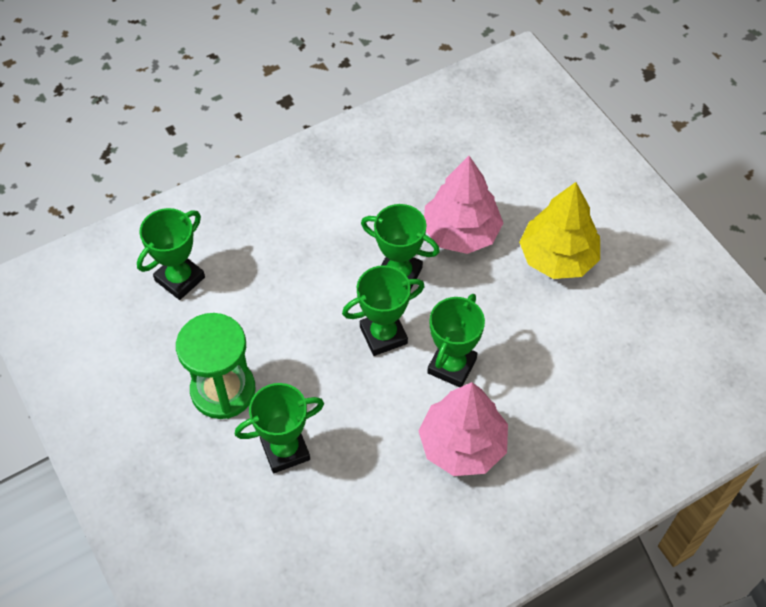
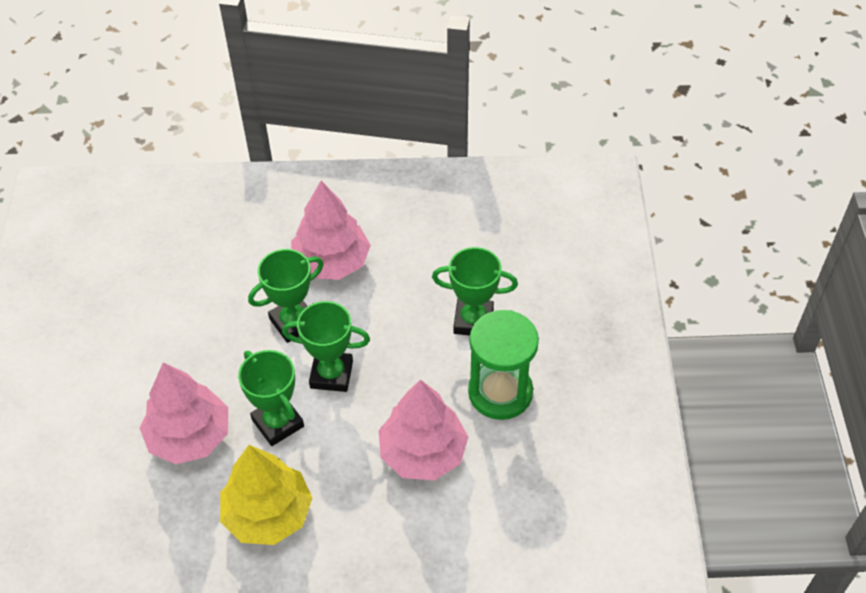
camera: 150 degrees left, 5 degrees down
green trophy [137,208,205,300] -> none
yellow tree [519,182,600,279] -> yellow tree moved to [220,445,312,545]
none -> pink tree [379,379,468,480]

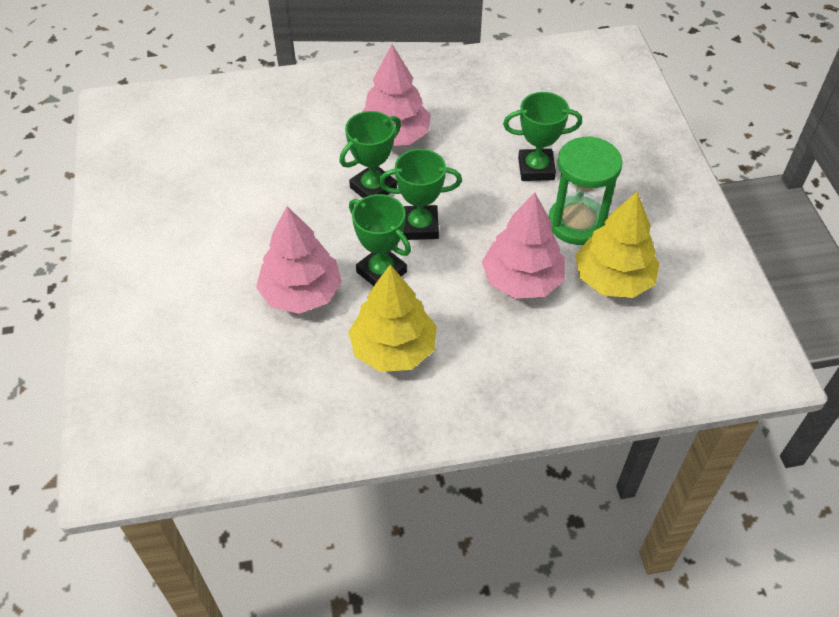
camera: 10 degrees left, 0 degrees up
none -> yellow tree [575,192,659,298]

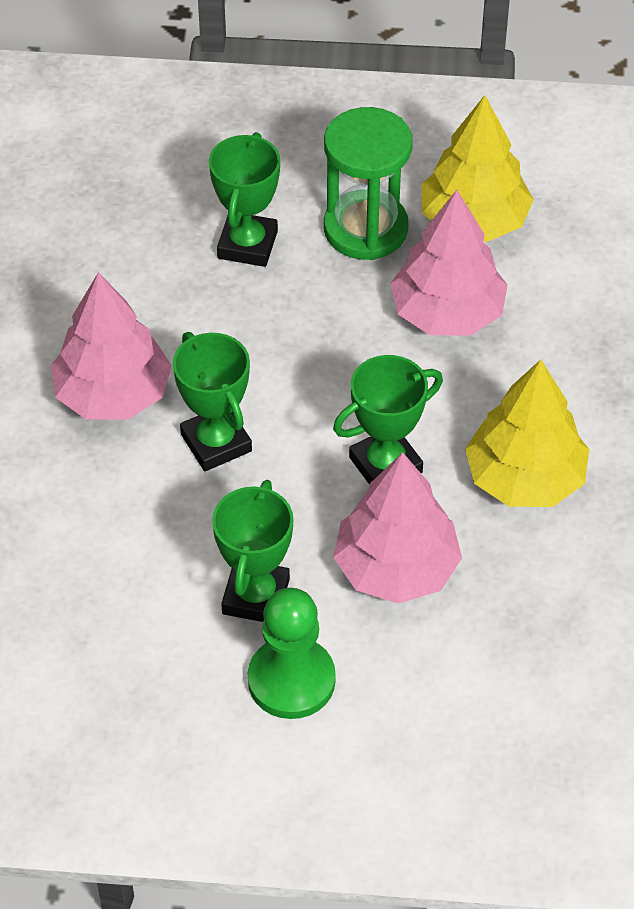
camera: 75 degrees left, 0 degrees up
green trophy [379,149,462,240] -> green trophy moved to [212,480,294,622]
none -> green pawn [248,588,336,719]

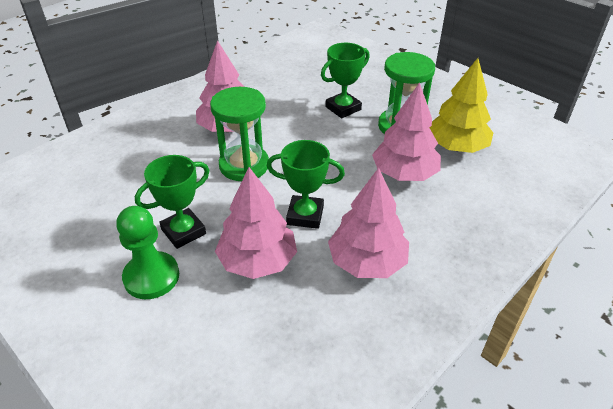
camera: 40 degrees right, 10 degrees down
green trophy [173,332,252,471] -> green hourglass [210,87,269,181]
yellow tree [465,360,589,507] -> pink tree [328,168,409,278]

